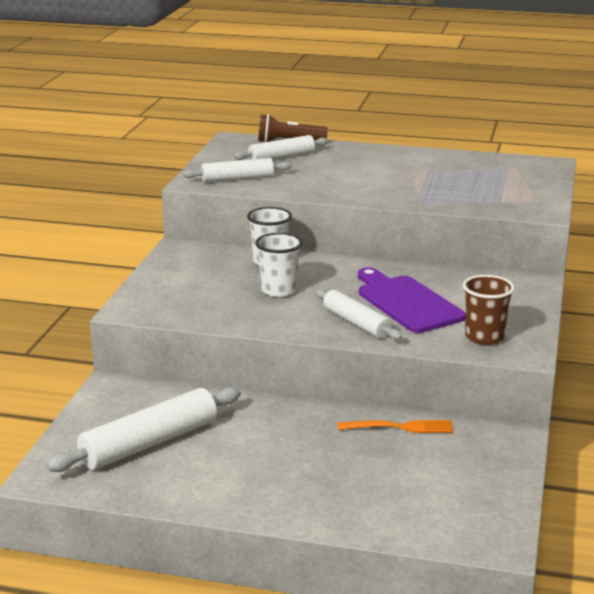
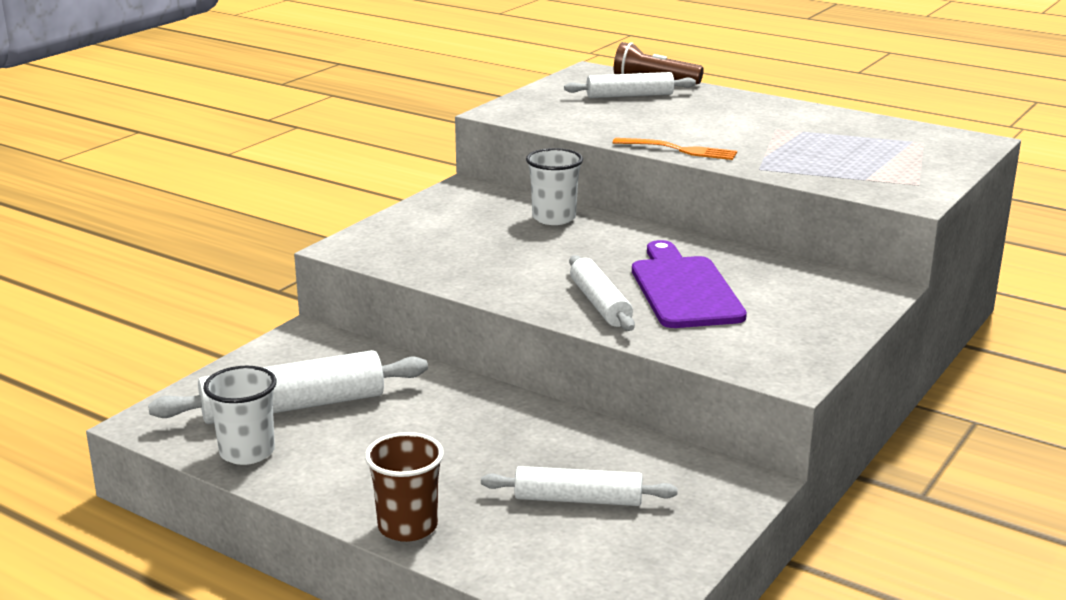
camera: 20 degrees right, 0 degrees up
white rolling pin [183,158,292,182] -> white rolling pin moved to [481,466,678,506]
white cup [255,233,303,297] -> white cup moved to [203,366,277,465]
orange fork [337,420,453,433] -> orange fork moved to [613,138,737,160]
brown cup [463,275,515,345] -> brown cup moved to [365,432,444,542]

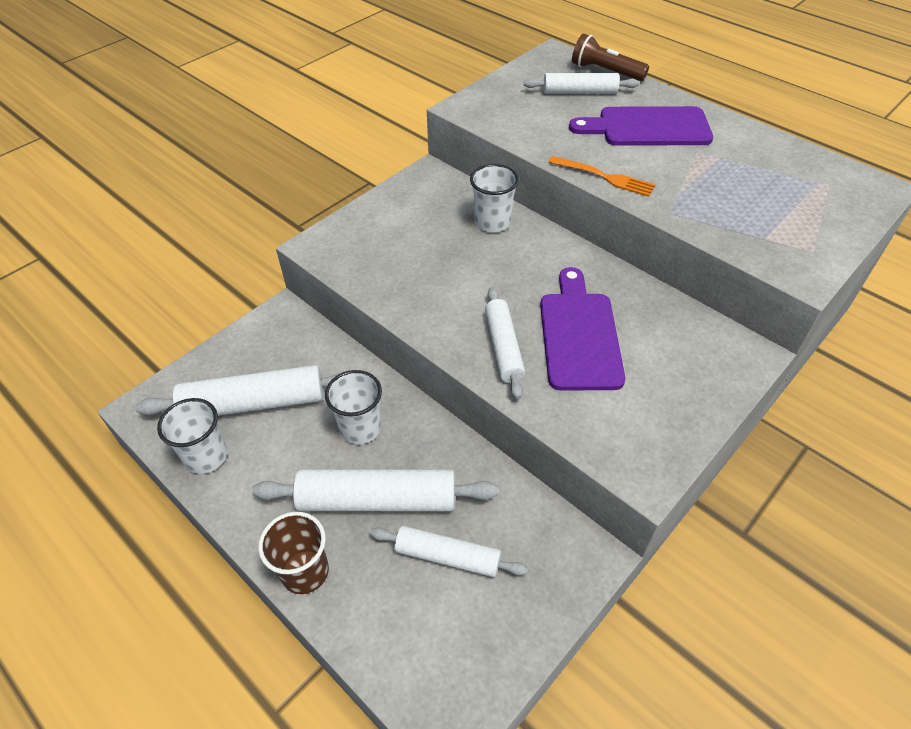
camera: 10 degrees right, 25 degrees up
none -> white rolling pin [252,469,499,511]
none -> white cup [325,370,382,444]
none -> purple cutting board [569,106,713,146]

